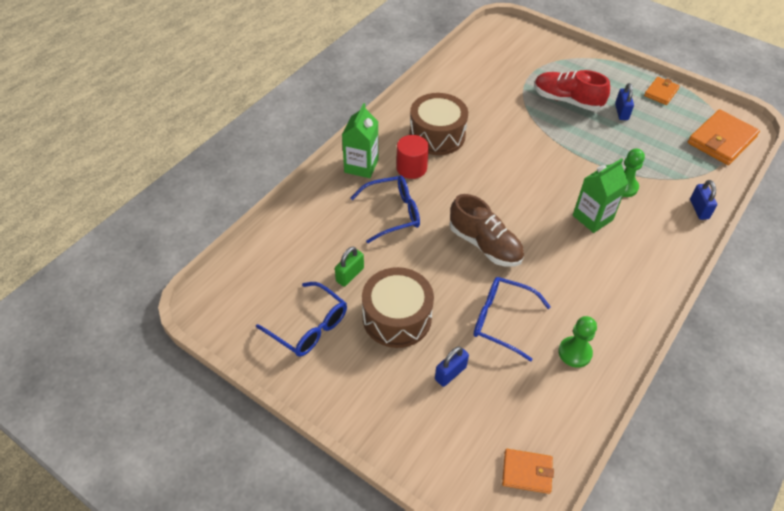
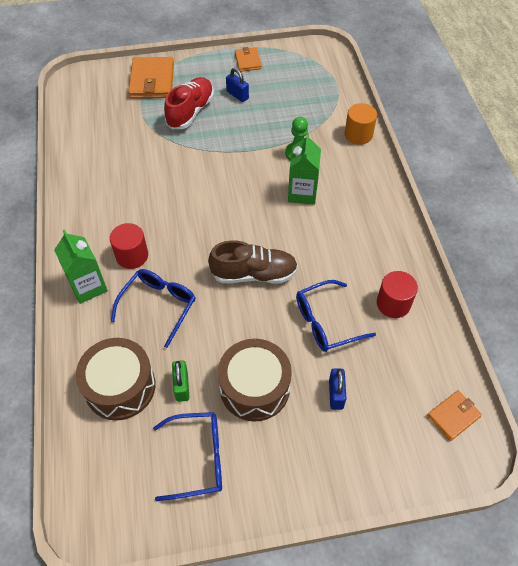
camera: 45 degrees left, 5 degrees up
brown drum [409,93,468,155] -> brown drum moved to [76,338,155,421]
red shoe [534,70,610,111] -> red shoe turned 135 degrees clockwise [164,77,214,129]
green pawn [558,316,597,368] -> red cylinder [377,271,418,318]
orange wallet [688,109,760,165] -> orange wallet moved to [128,57,174,99]
blue padlock [690,180,717,220] -> orange cylinder [345,103,377,145]

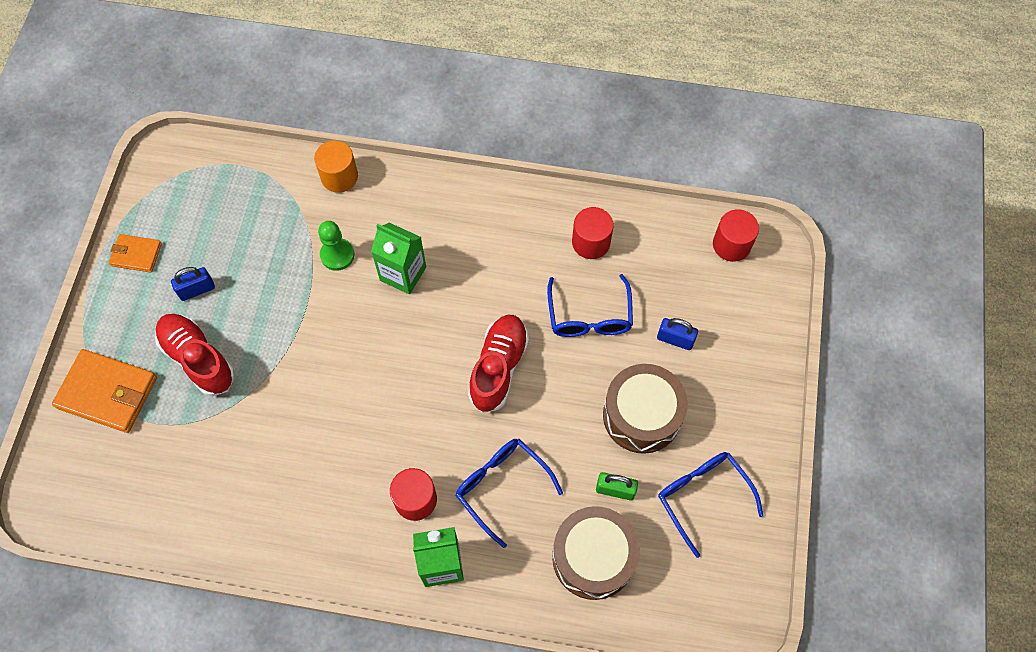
camera: 70 degrees left, 10 degrees up
blue glasses [153,412,222,501] -> blue glasses turned 45 degrees counterclockwise [658,452,763,558]
brown shoe [208,240,298,284] -> red shoe [468,315,529,413]
orange wallet [427,390,482,441] -> red cylinder [713,210,759,262]

